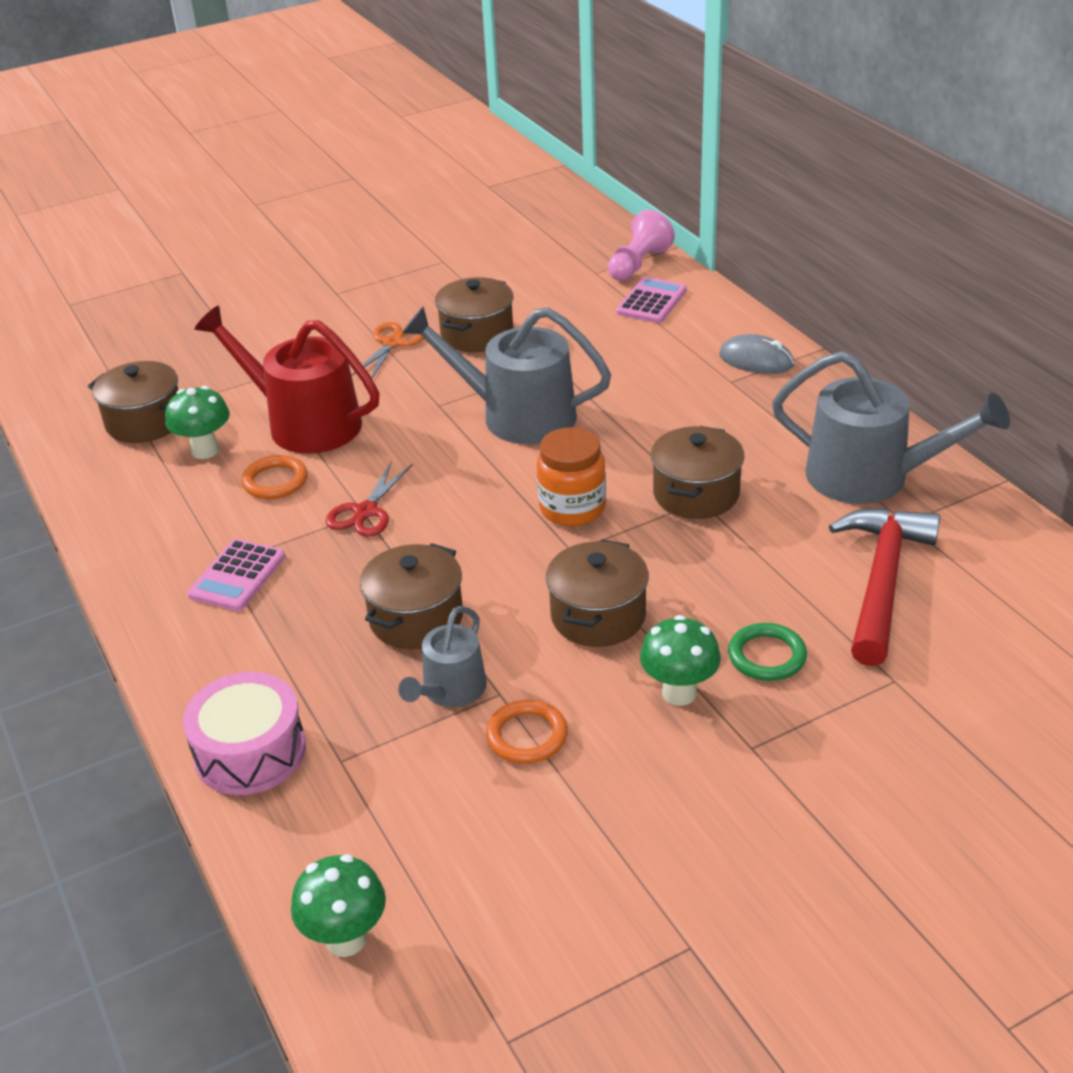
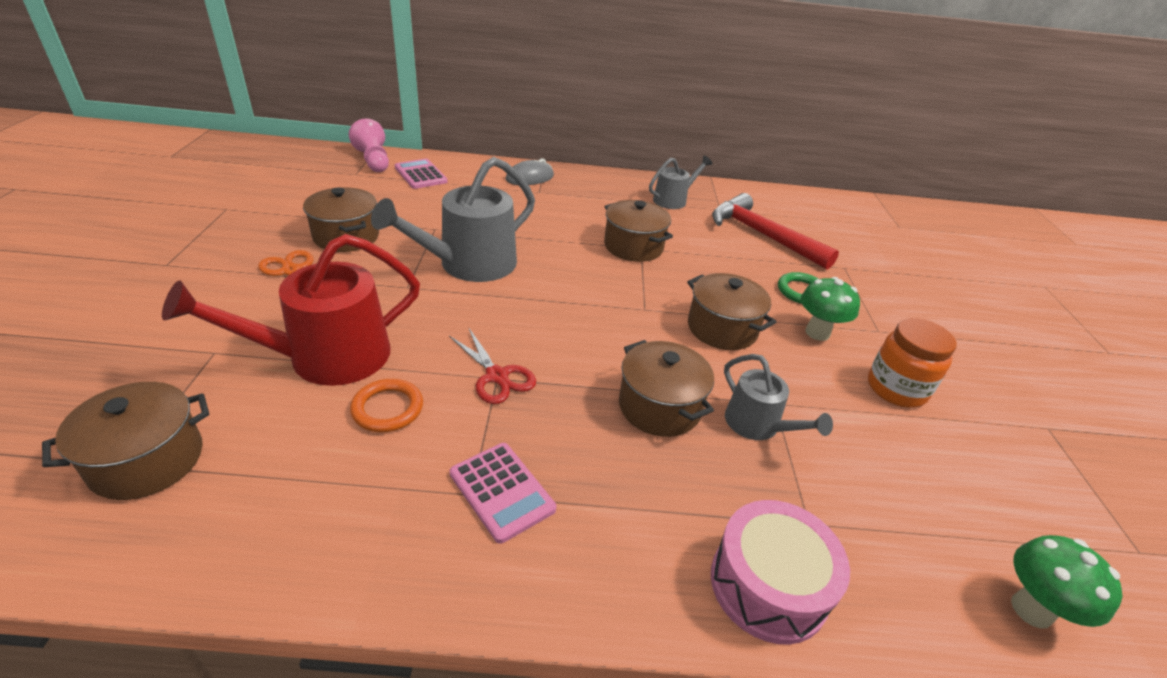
camera: 65 degrees left, 0 degrees up
green mushroom [165,386,230,459] -> none
orange ring [486,700,568,764] -> none
orange jar [537,427,606,526] -> orange jar moved to [868,318,957,408]
grey watering can [772,351,1010,504] -> grey watering can [649,155,713,209], size x0.55

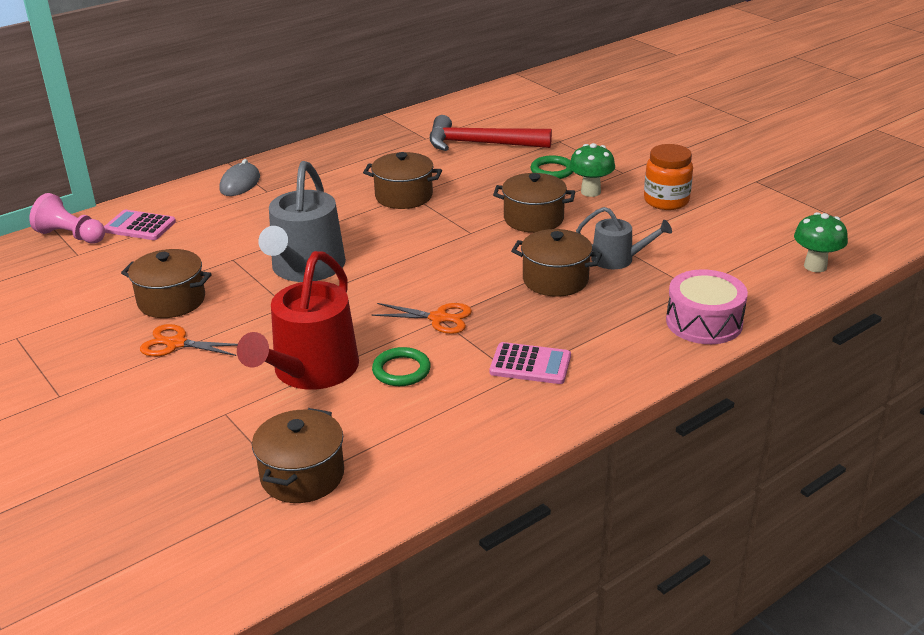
camera: 35 degrees left, 5 degrees down
orange ring [350,379,423,432] -> green ring [372,347,431,386]
red scissors [449,329,536,404] -> orange scissors [372,303,472,334]
grey watering can [649,155,713,209] -> none

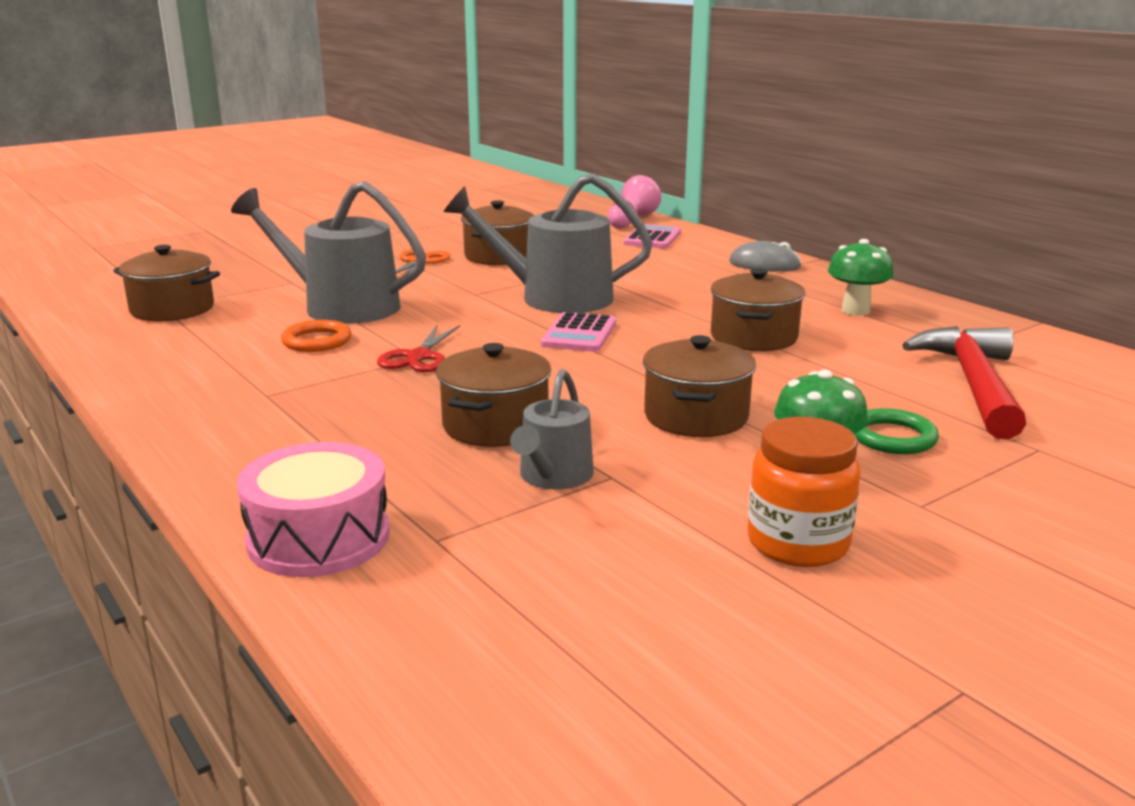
camera: 90 degrees right, 10 degrees down
red watering can [237,251,359,390] -> grey watering can [231,181,426,324]
orange scissors [372,303,472,334] -> red scissors [377,324,460,372]
green ring [372,347,431,386] -> orange ring [281,320,352,352]
pink calculator [490,342,571,384] -> pink calculator moved to [541,312,616,352]
green mushroom [794,212,848,272] -> green mushroom moved to [828,239,894,316]

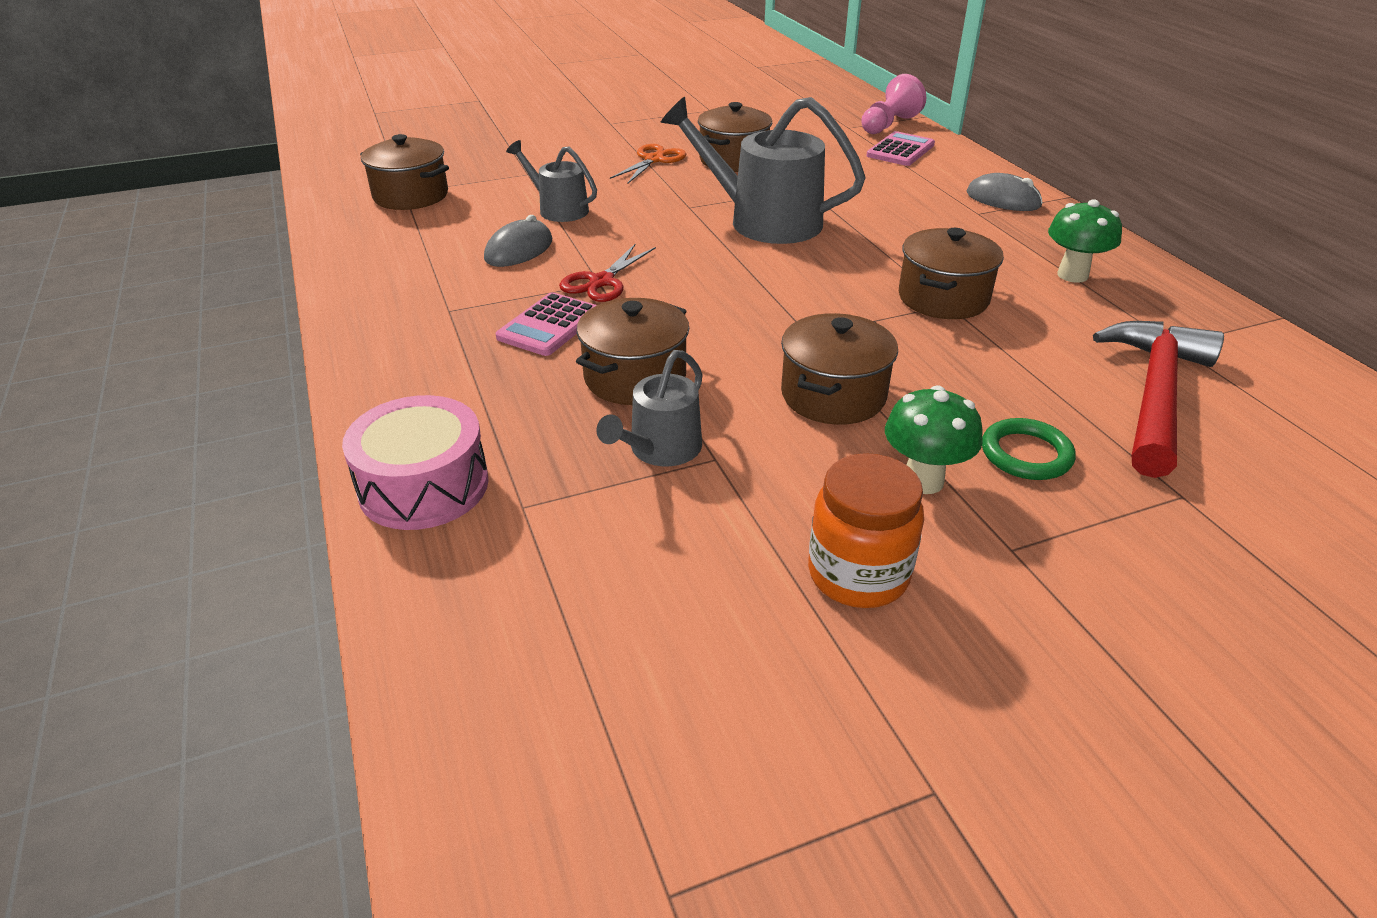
camera: 15 degrees right, 15 degrees up
grey watering can [231,181,426,324] -> grey watering can [506,140,597,222], size x0.55
orange ring [281,320,352,352] -> grey mouse [484,215,552,267]
pink calculator [541,312,616,352] -> pink calculator moved to [496,292,597,356]

